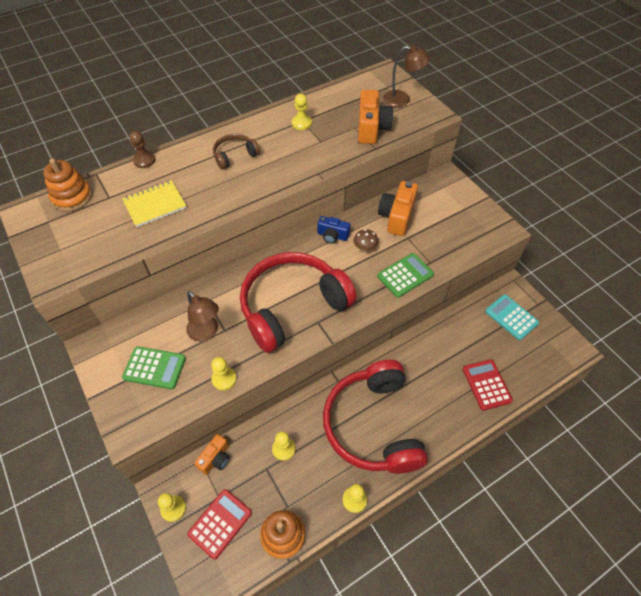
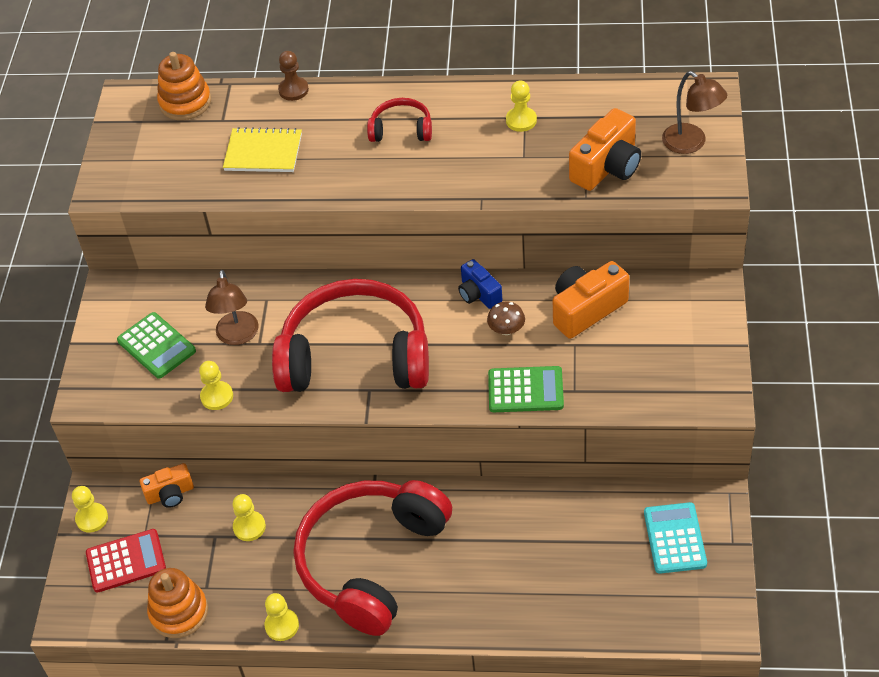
camera: 40 degrees right, 5 degrees down
brown headphones [213,134,260,169] -> red headphones [367,98,432,142]
red calculator [463,359,513,411] -> none

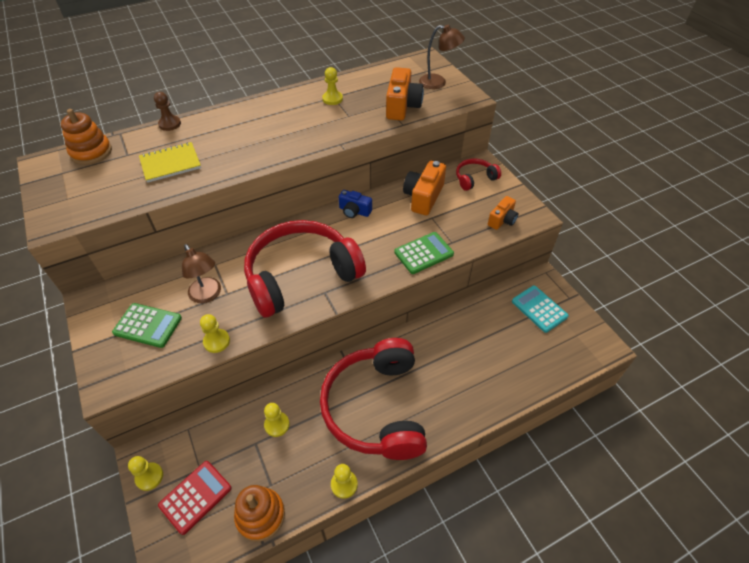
camera: 35 degrees left, 0 degrees up
orange camera [140,463,194,508] -> orange camera moved to [488,196,519,230]
red headphones [367,98,432,142] -> red headphones moved to [456,158,501,191]
brown mushroom [487,302,525,335] -> none

